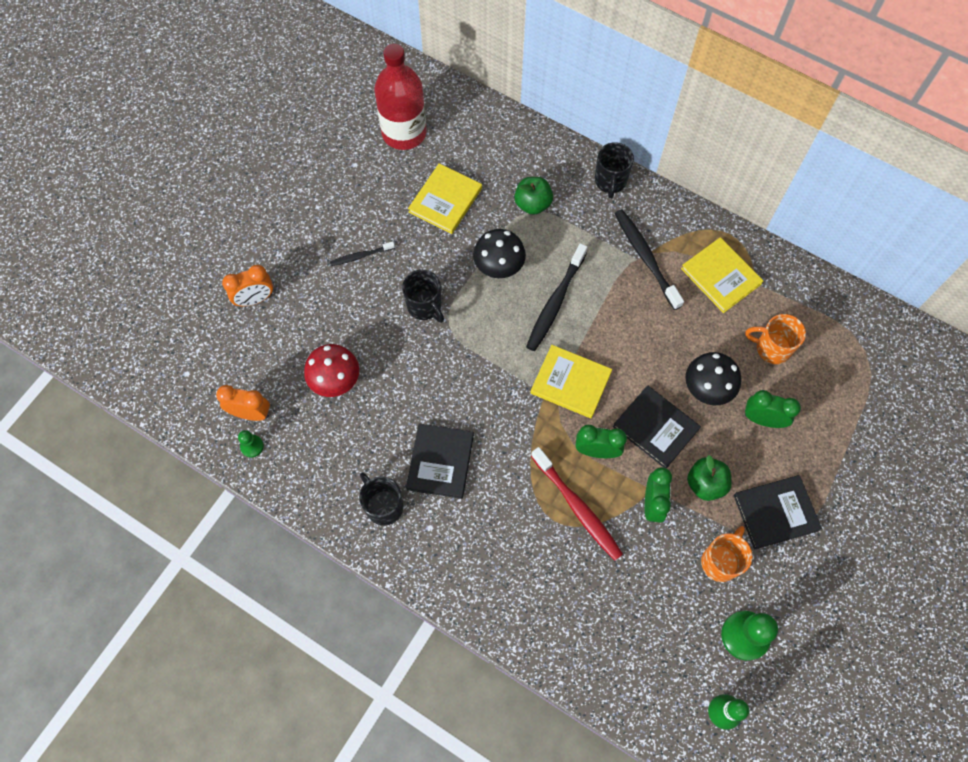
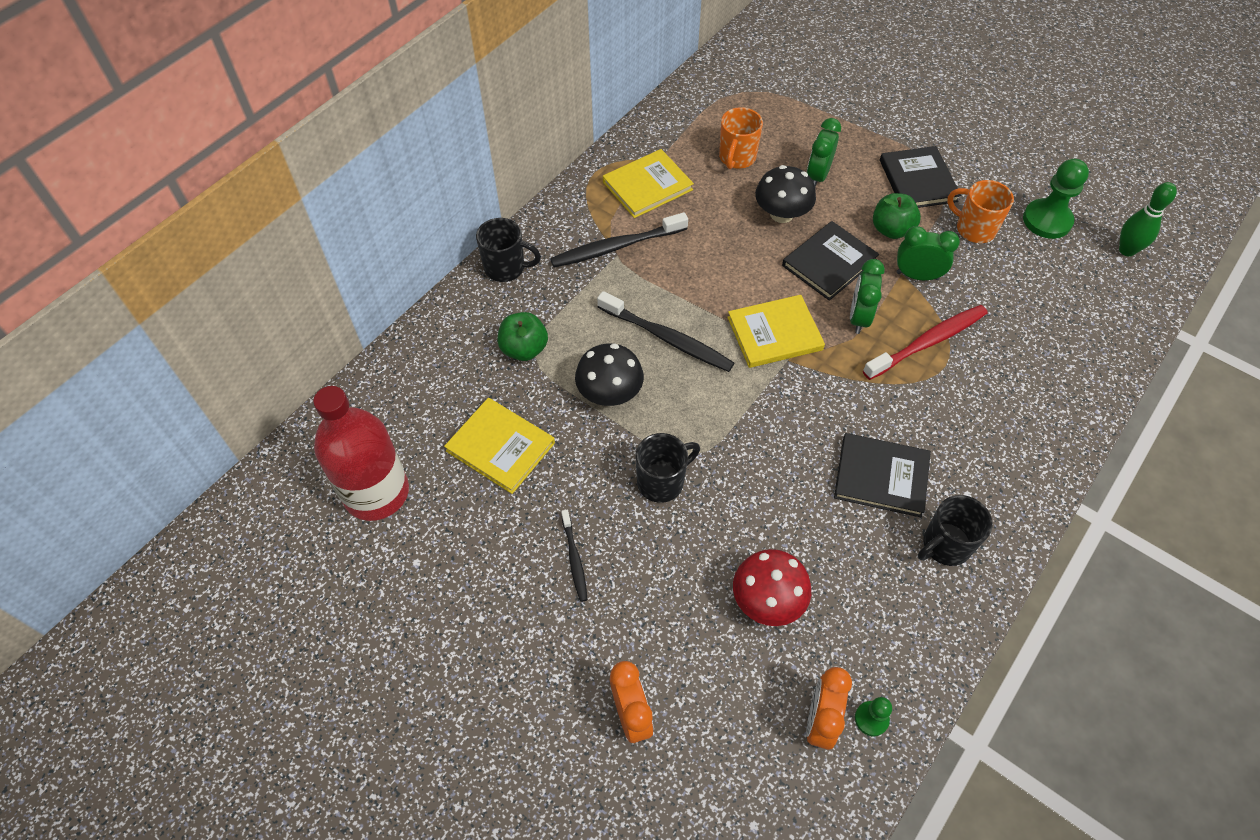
camera: 85 degrees left, 10 degrees down
yellow book [531,345,612,418] -> yellow book turned 45 degrees clockwise [727,295,825,368]

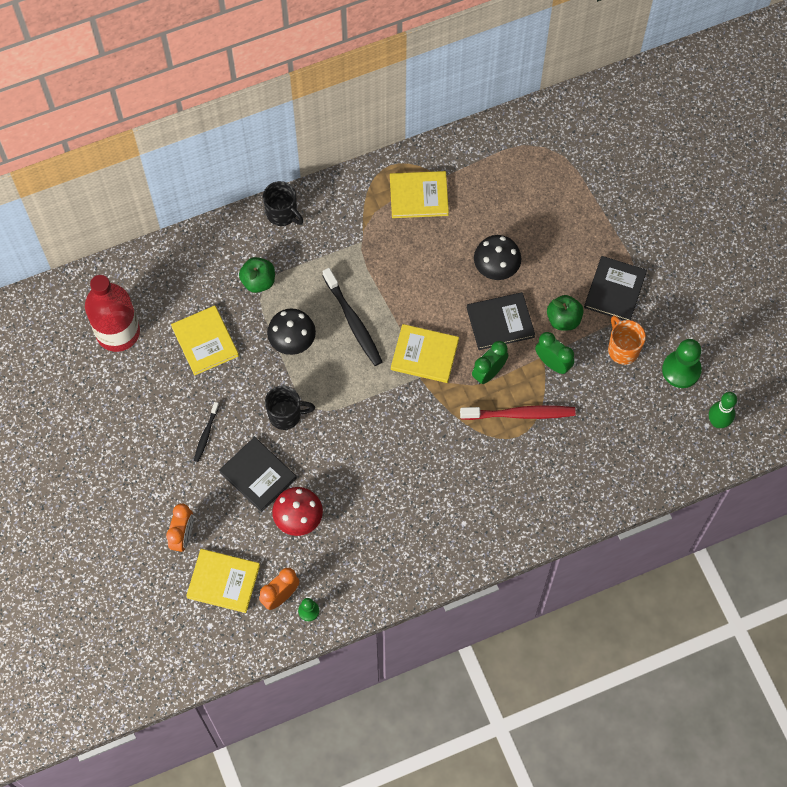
camera: 30 degrees right, 10 degrees up
black toothbrush [550,212,688,267] -> none
orange mug [719,107,763,169] -> none
green clock [807,118,841,187] -> none
black book [834,433,931,517] -> black book moved to [219,437,297,512]
black mug [918,495,992,566] -> none
none -> yellow book [186,549,260,613]

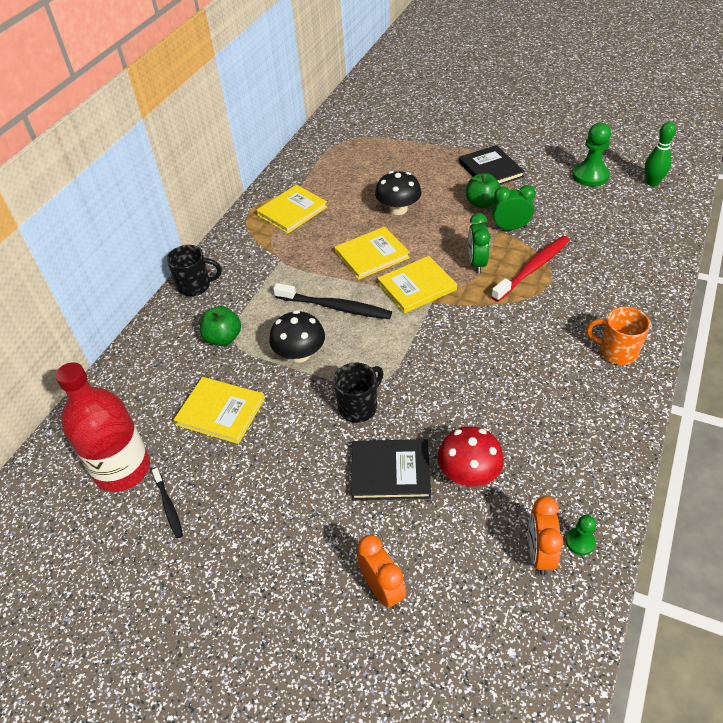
camera: 40 degrees left, 20 degrees down
yellow book [186,549,260,613] -> yellow book moved to [335,226,410,280]
black toothbrush [194,402,219,462] -> black toothbrush moved to [152,468,183,539]
black book [467,292,535,350] -> none
orange mug [608,316,646,365] -> orange mug moved to [586,307,651,365]

